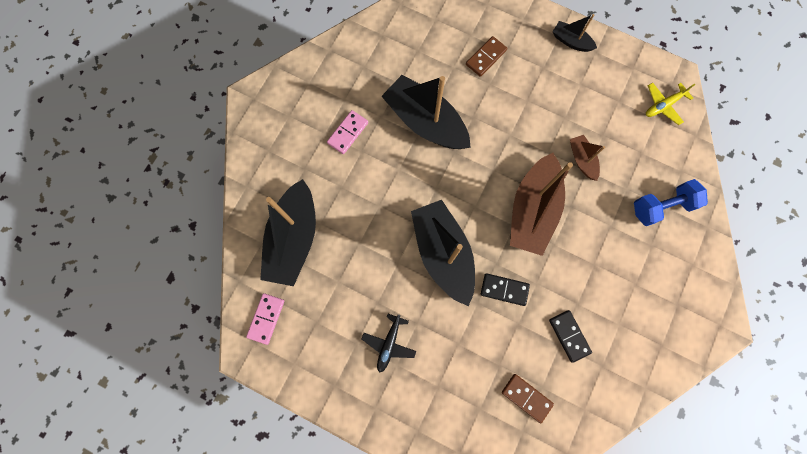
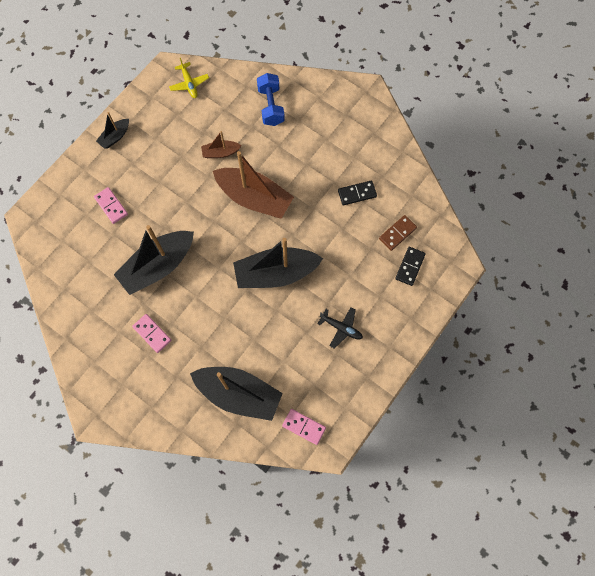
camera: 80 degrees left, 5 degrees down
brown domino [466,36,507,77] -> pink domino [94,187,128,224]
black domino [481,273,530,306] -> black domino moved to [395,247,426,286]

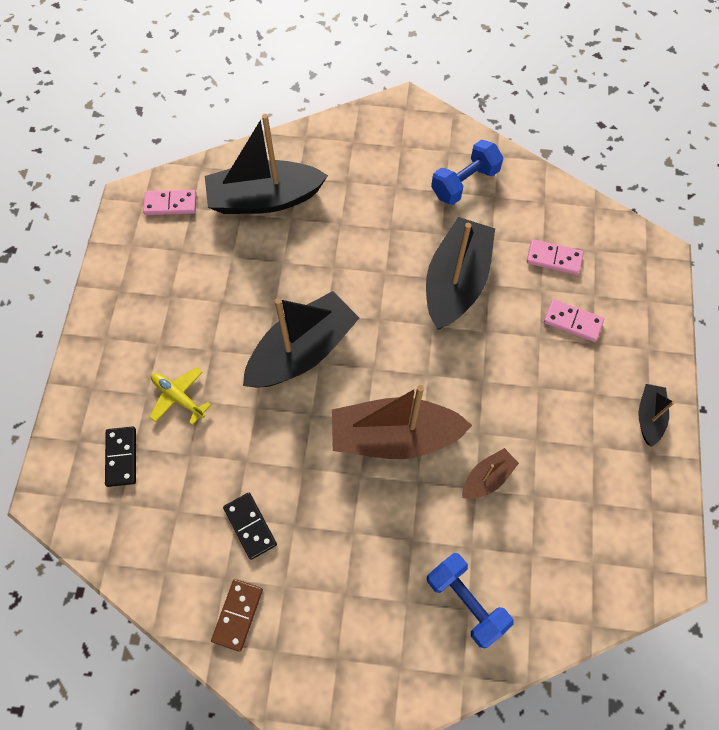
camera: 150 degrees right, 5 degrees down
pink domino [132,314,171,353] -> pink domino moved to [527,239,583,275]
yellow plane [169,58,209,98] -> yellow plane moved to [149,367,211,425]
black plane [318,307,363,349] -> none
black domino [338,181,377,205] -> black domino turned 75 degrees counterclockwise [223,493,277,560]
brown domino [379,215,417,251] -> brown domino moved to [211,579,263,652]
none -> blue dumbbell [431,140,503,205]

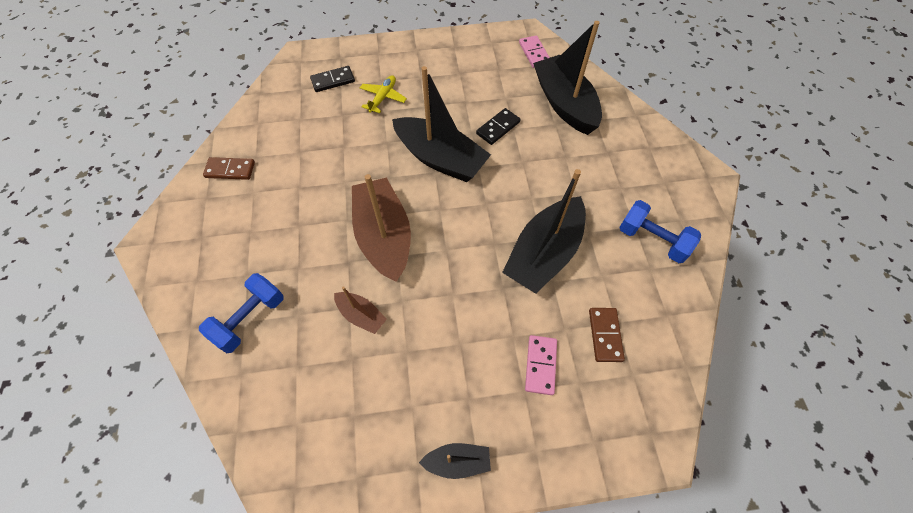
camera: 75 degrees right, 5 degrees down
black domino [223,493,277,560] -> black domino moved to [476,108,521,145]
black boat [426,217,495,330] -> black boat turned 120 degrees clockwise [502,169,586,294]
pink domino [527,239,583,275] -> brown domino [589,308,625,362]

